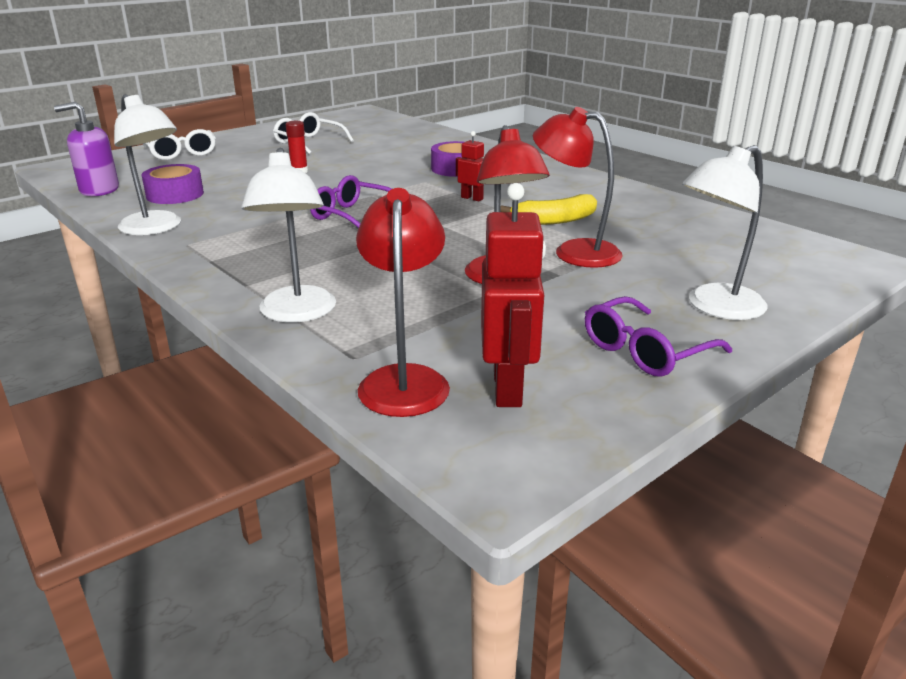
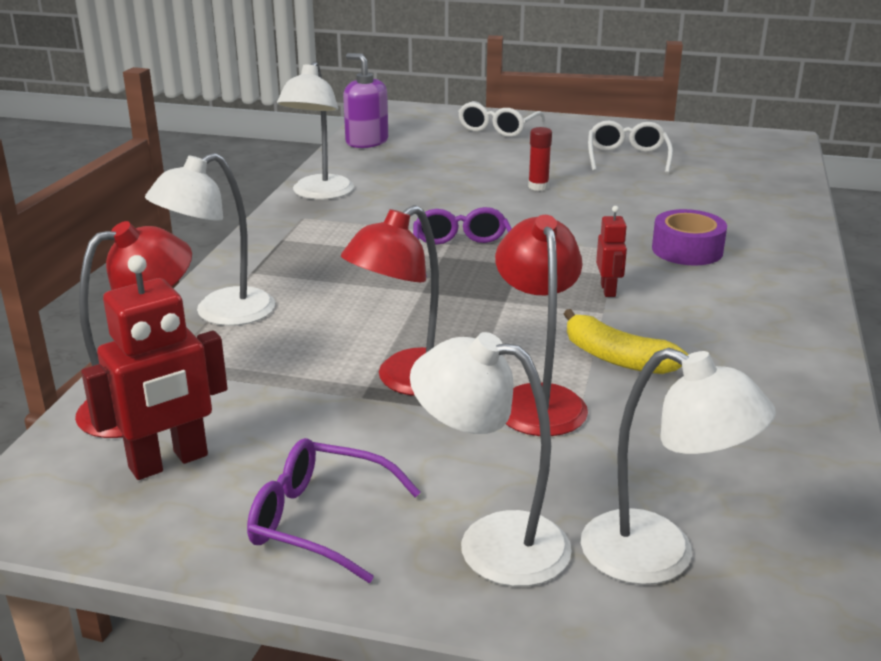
camera: 55 degrees right, 0 degrees up
purple tape [141,164,204,204] -> none
none -> white lamp [581,348,776,585]

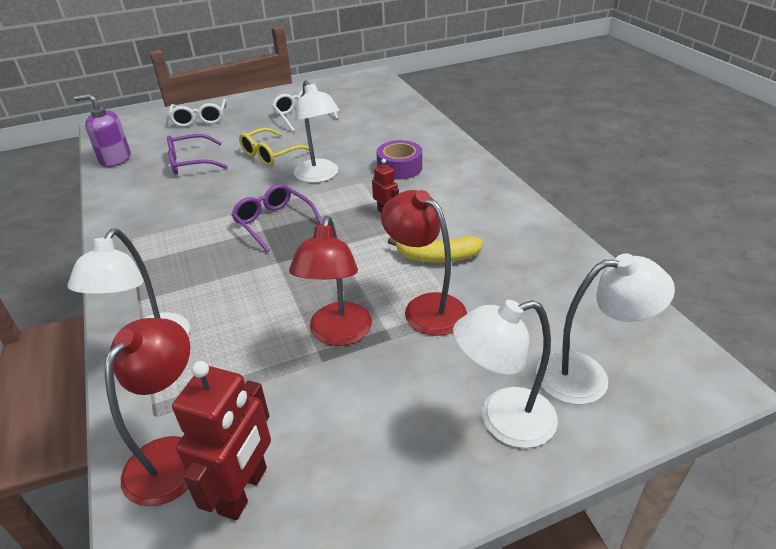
camera: 35 degrees left, 10 degrees up
purple glasses [247,438,421,583] -> purple glasses moved to [167,134,228,174]
white lamp [277,61,354,200] -> white lamp moved to [294,80,340,183]
red glue stick [528,127,552,191] -> yellow glasses [239,128,310,166]

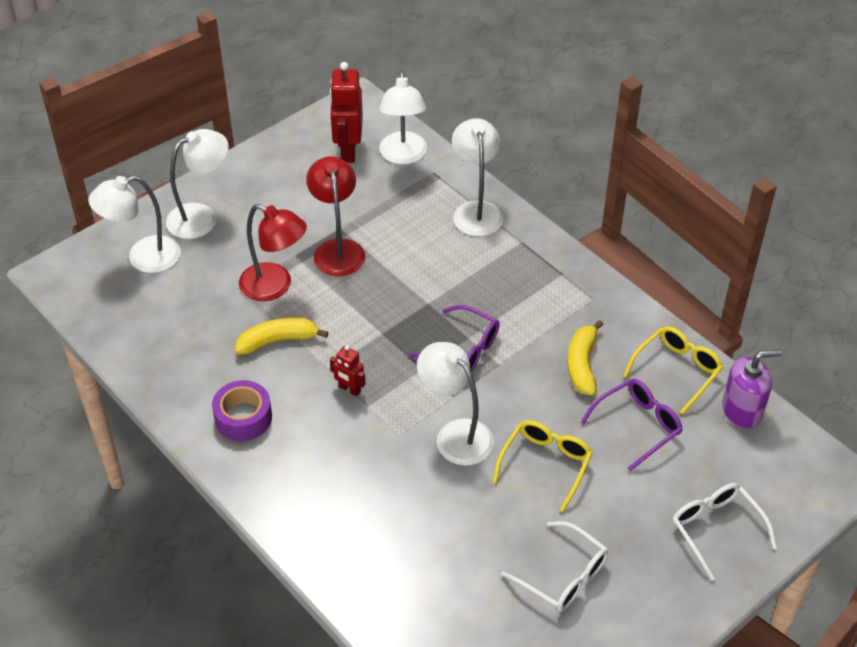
camera: 160 degrees right, 10 degrees up
red lamp [105,318,190,507] -> white lamp [379,70,427,164]
purple tape [376,140,422,180] -> purple tape moved to [212,380,272,441]
none -> yellow banana [567,320,604,395]
none -> yellow glasses [623,326,723,414]

